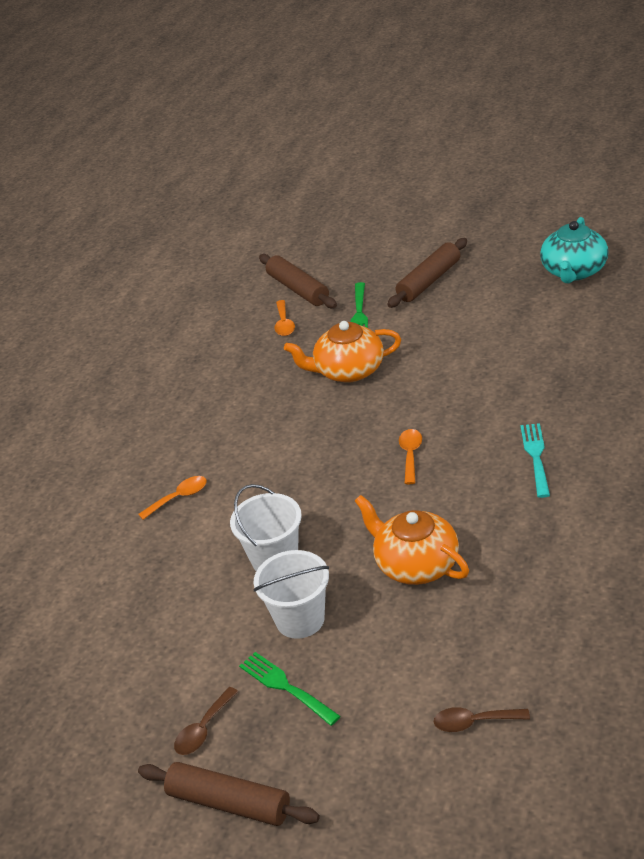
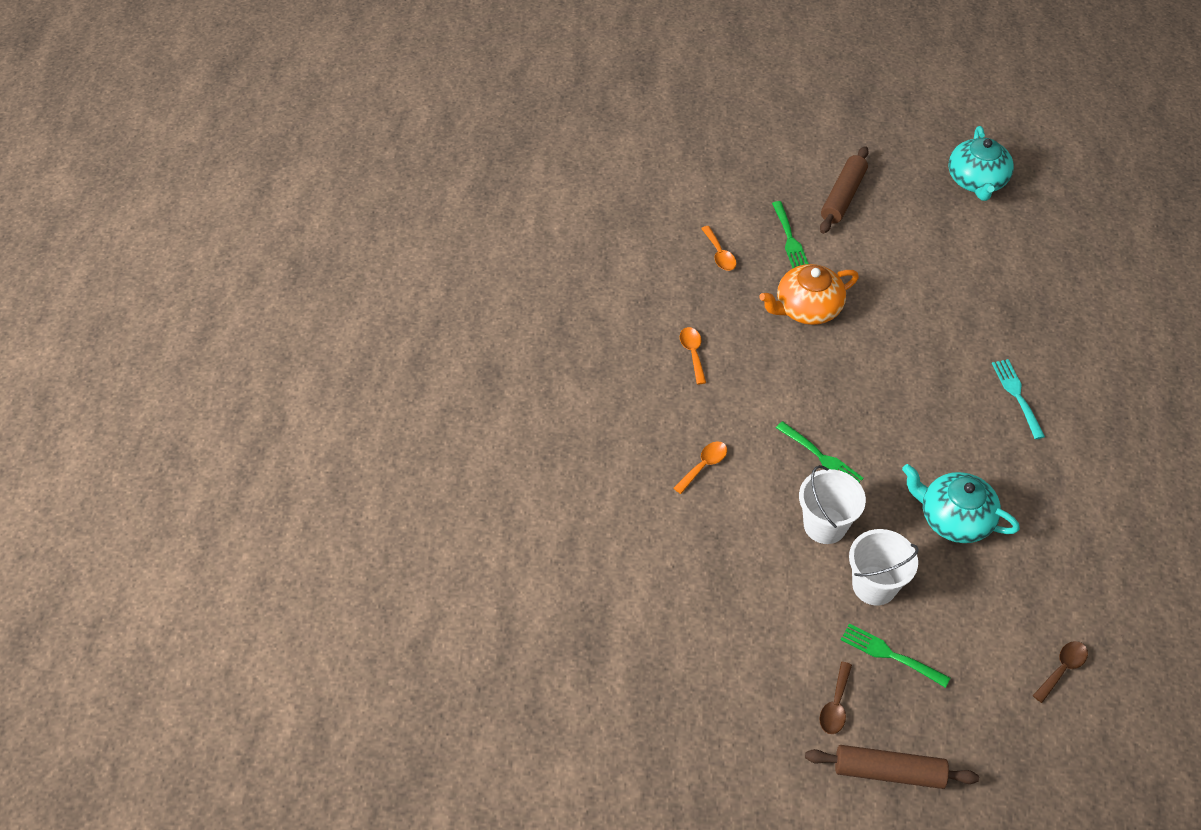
camera: 20 degrees left, 15 degrees up
brown rolling pin [259,254,337,308] -> none
orange teapot [355,495,469,585] -> turquoise teapot [902,464,1020,543]
orange spoon [399,429,422,484] -> orange spoon moved to [680,327,706,384]
brown spoon [434,707,530,732] -> brown spoon turned 150 degrees clockwise [1033,641,1088,703]
none -> green fork [776,421,864,483]

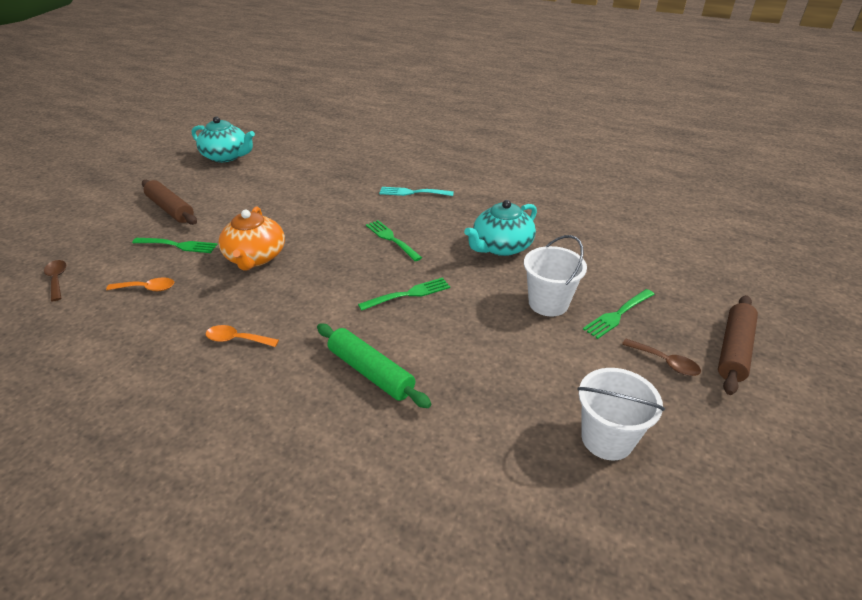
camera: 70 degrees left, 15 degrees down
orange spoon [673,442,727,494] -> green rolling pin [317,324,431,408]
white bucket [799,465,866,544] -> white bucket moved to [577,368,665,460]
brown spoon [1033,641,1088,703] -> brown spoon moved to [44,260,66,301]
none -> green fork [366,220,422,261]

